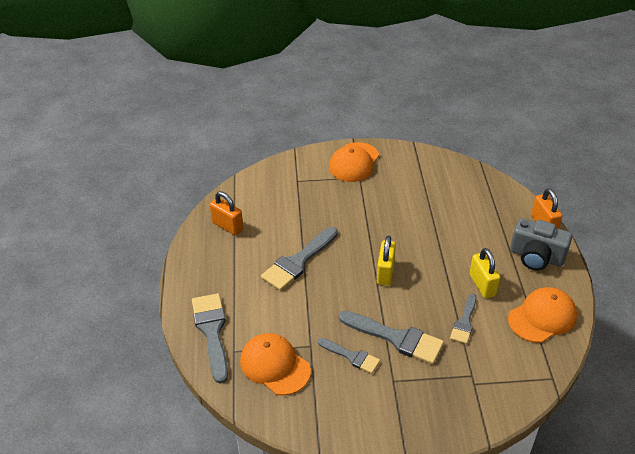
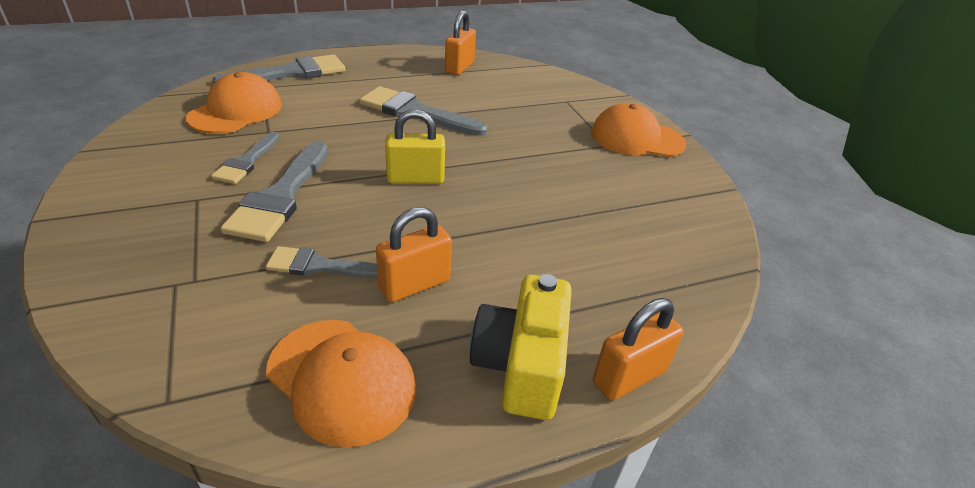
camera: 70 degrees right, 5 degrees down
yellow padlock [470,248,500,298] -> orange padlock [376,207,452,302]
grey camera [510,218,573,271] -> yellow camera [470,274,572,420]

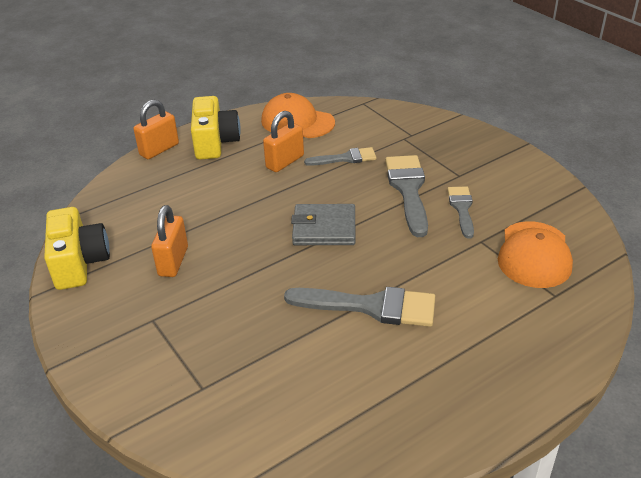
camera: 170 degrees right, 0 degrees up
grey brush [212,54,345,83] -> none
yellow padlock [385,109,445,184] -> grey wallet [291,204,355,245]
orange padlock [445,10,476,75] -> orange padlock moved to [151,205,188,277]
orange cap [591,103,686,157] -> none
none -> yellow camera [44,207,110,290]

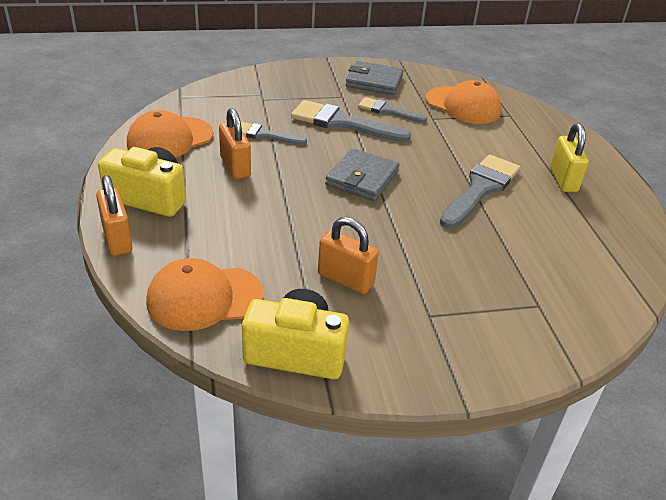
camera: 70 degrees left, 0 degrees up
grey brush [304,147,377,166] -> grey brush turned 90 degrees counterclockwise [241,122,307,145]
none -> orange cap [146,258,263,331]
none -> grey wallet [346,61,404,95]
none -> yellow padlock [550,123,589,192]

